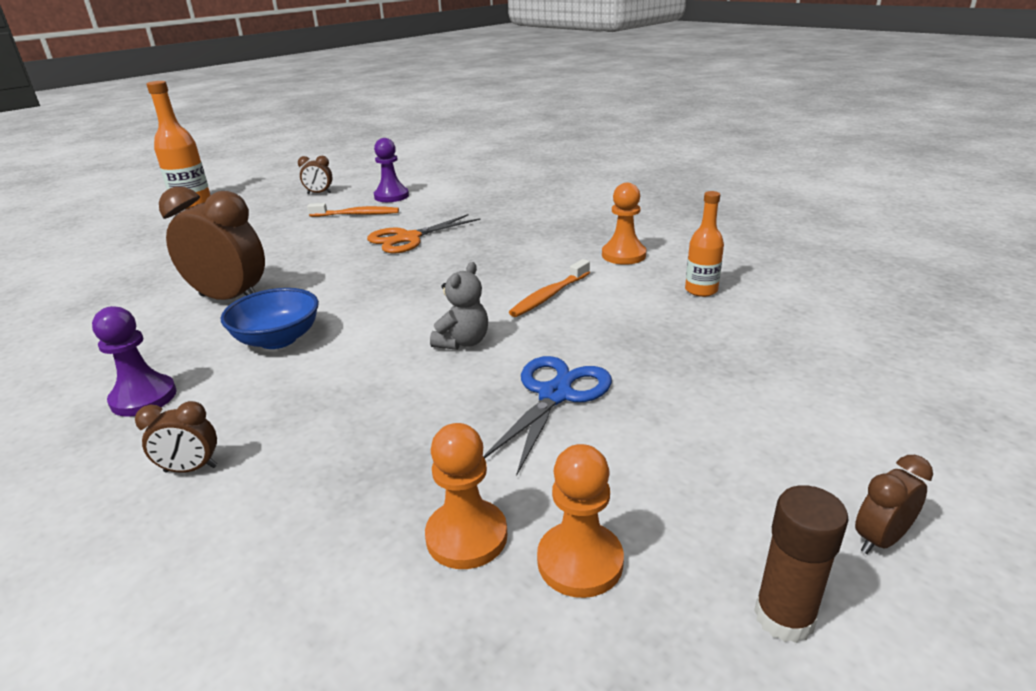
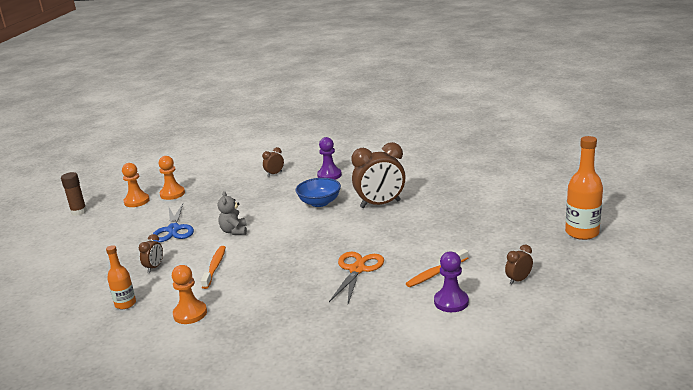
camera: 145 degrees right, 5 degrees down
brown clock [855,455,933,554] -> brown clock moved to [139,234,163,273]

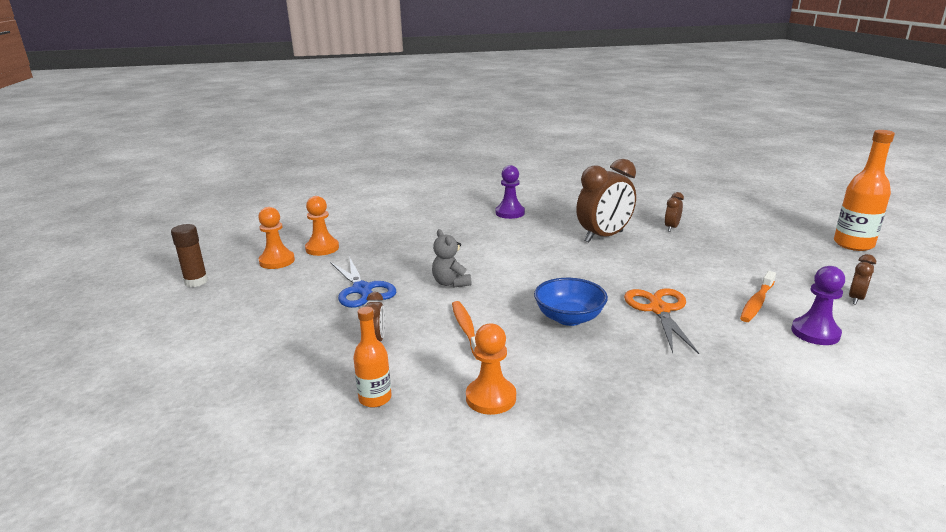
camera: 20 degrees left, 0 degrees up
brown clock [262,147,284,177] -> brown clock moved to [664,192,684,232]
blue bowl [296,178,341,207] -> blue bowl moved to [534,278,608,326]

